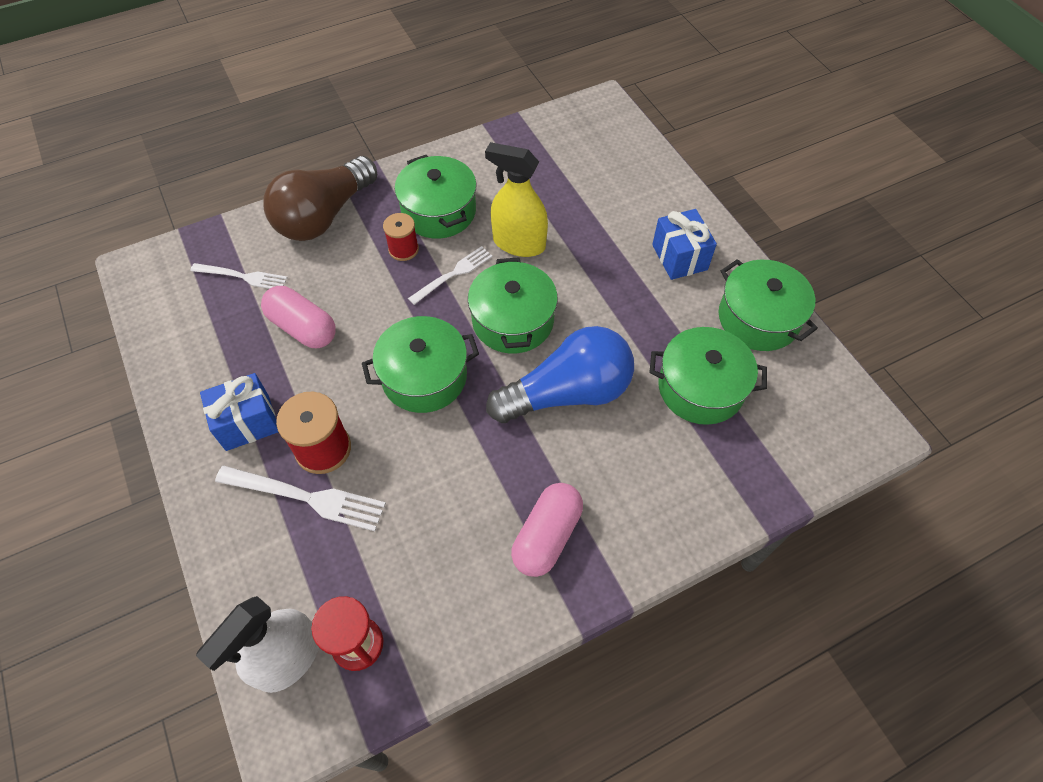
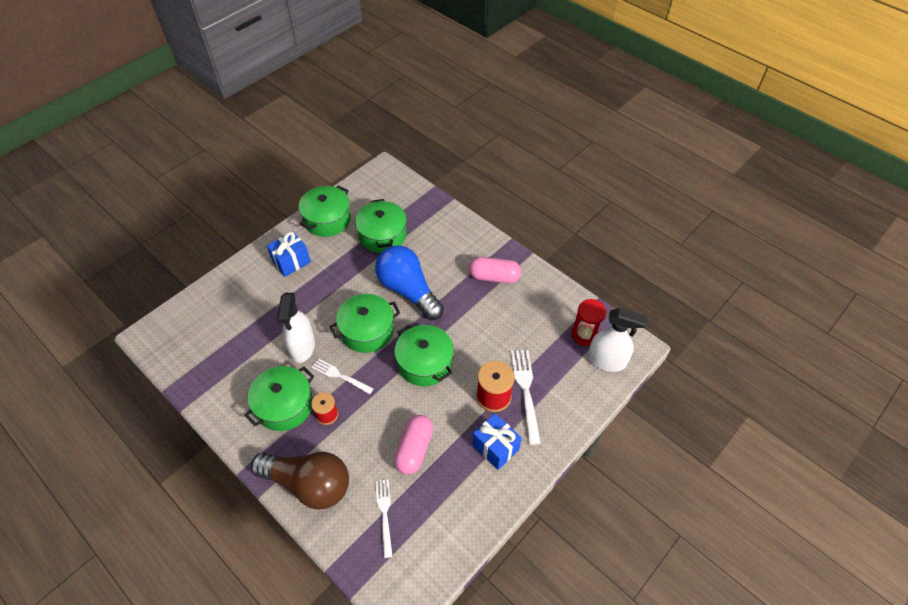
camera: 110 degrees left, 5 degrees down
yellow spray bottle [485,142,548,257] -> white spray bottle [277,293,315,363]

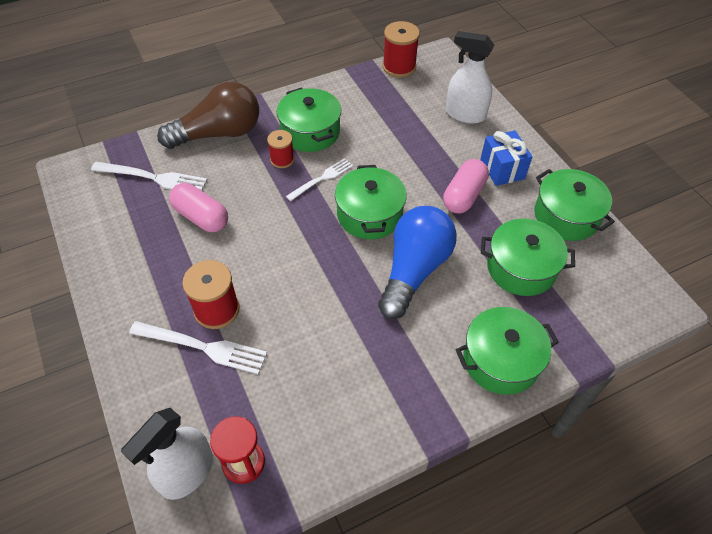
camera: 110 degrees right, 0 degrees up
brown light bulb [251,452,349,509] -> brown light bulb turned 150 degrees counterclockwise [157,82,259,149]
white spray bottle [277,293,315,363] -> white spray bottle moved to [446,31,494,124]
blue light bulb [375,245,444,320] -> blue light bulb turned 45 degrees counterclockwise [378,206,457,319]
white fork [375,479,393,558] -> white fork [91,162,207,190], size x1.50
green pot [394,324,454,386] -> green pot moved to [456,307,559,395]
pink capsule [469,257,521,284] -> pink capsule moved to [443,159,489,214]
blue gift [473,413,522,470] -> none
none -> red spool [383,21,420,78]

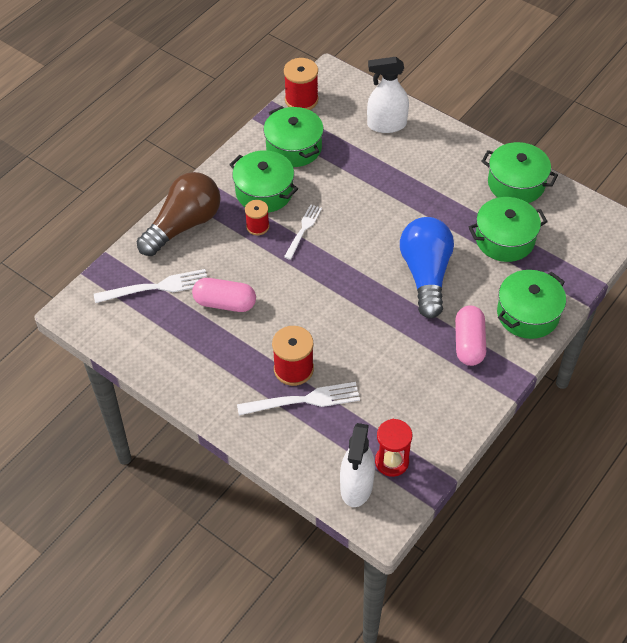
camera: 25 degrees left, 0 degrees up
green pot [335,165,407,239] -> green pot moved to [264,106,324,167]
pink capsule [443,159,489,214] -> pink capsule moved to [455,305,486,366]
blue gift [480,131,532,186] -> none

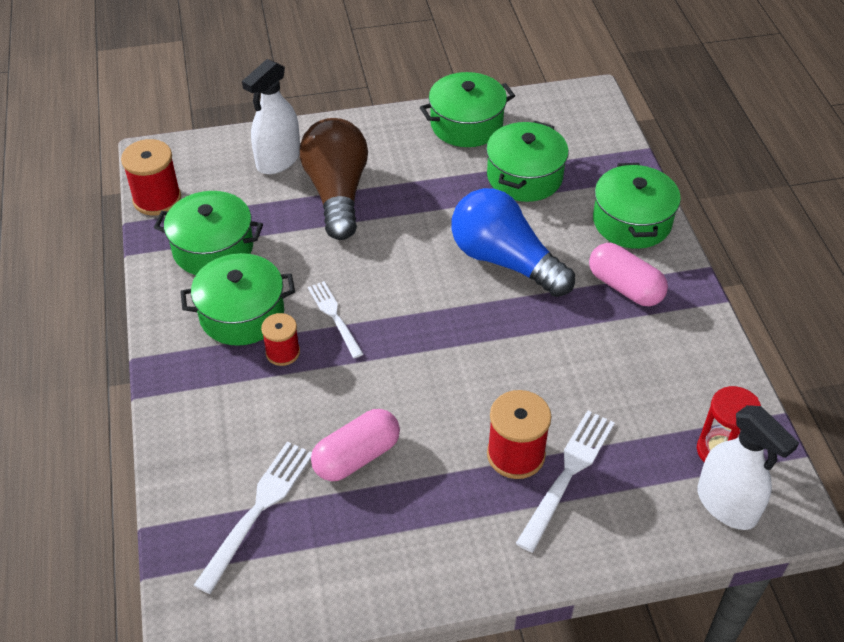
camera: 50 degrees left, 5 degrees down
brown light bulb [137,172,221,256] -> brown light bulb moved to [300,118,368,240]

